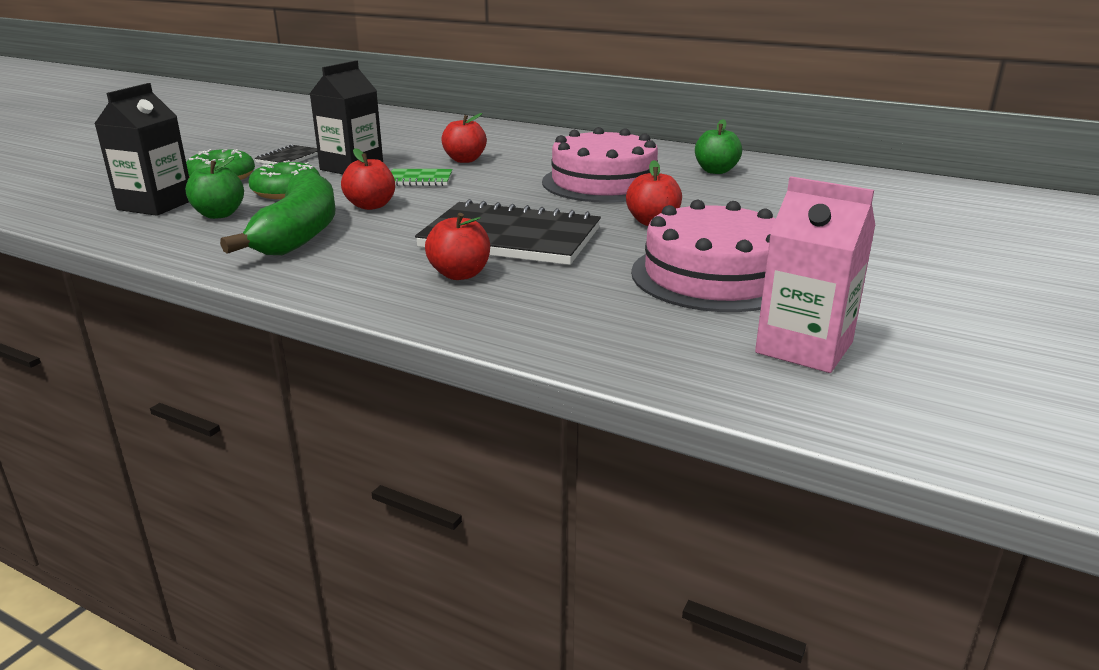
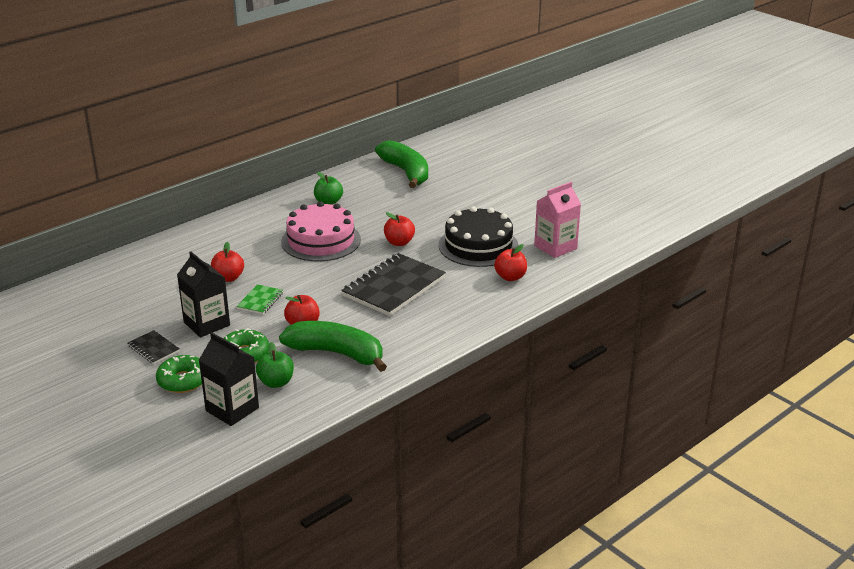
camera: 70 degrees left, 5 degrees up
red apple [425,213,490,280] -> red apple moved to [494,244,527,281]
pink cake [631,200,776,312] -> black cake [439,206,519,267]
none -> green banana [375,140,428,188]

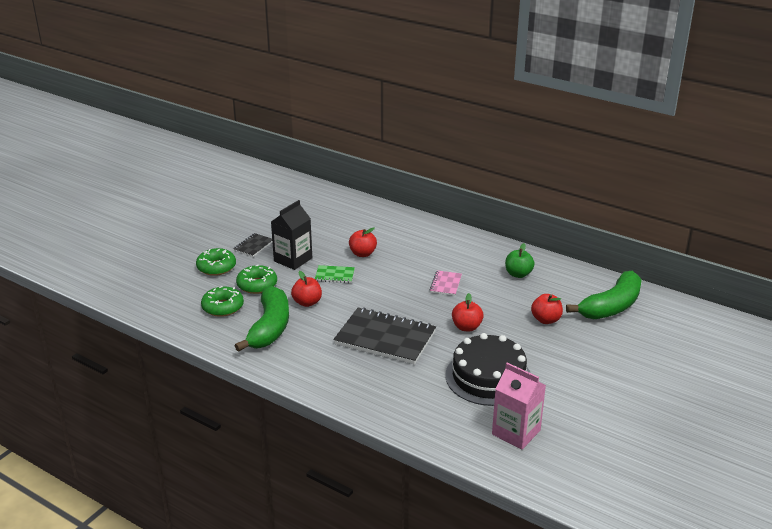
camera: 75 degrees right, 0 degrees up
black carton [199,333,259,426] -> none
green apple [256,342,294,388] -> green donut [201,286,244,317]
pink cake [281,201,361,261] -> pink notebook [429,270,462,296]
red apple [494,244,527,281] -> red apple moved to [531,294,563,324]

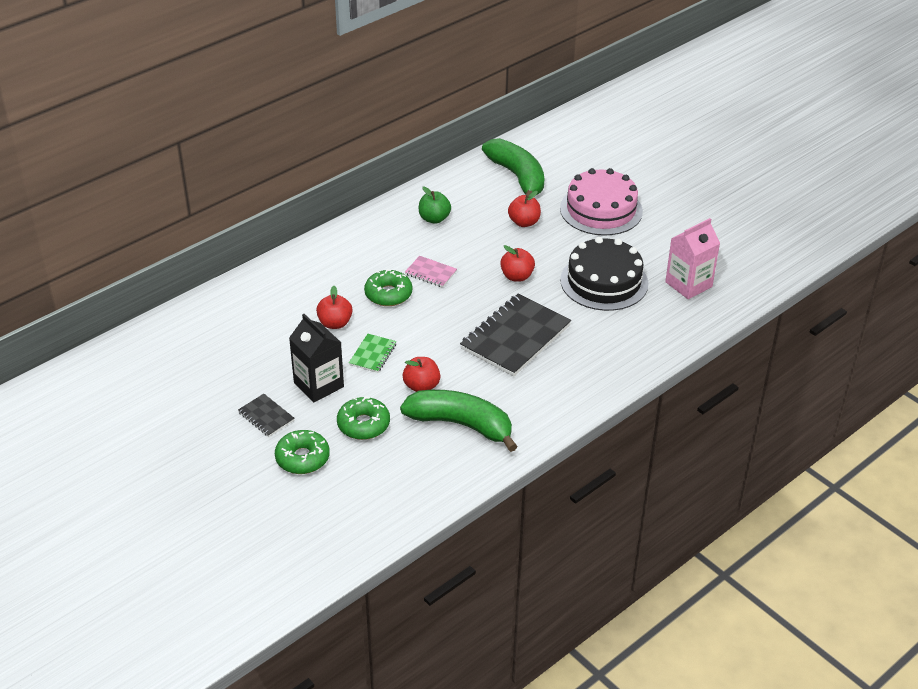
camera: 75 degrees left, 10 degrees up
green donut [201,286,244,317] -> green donut moved to [364,269,412,306]
none -> pink cake [560,168,643,236]

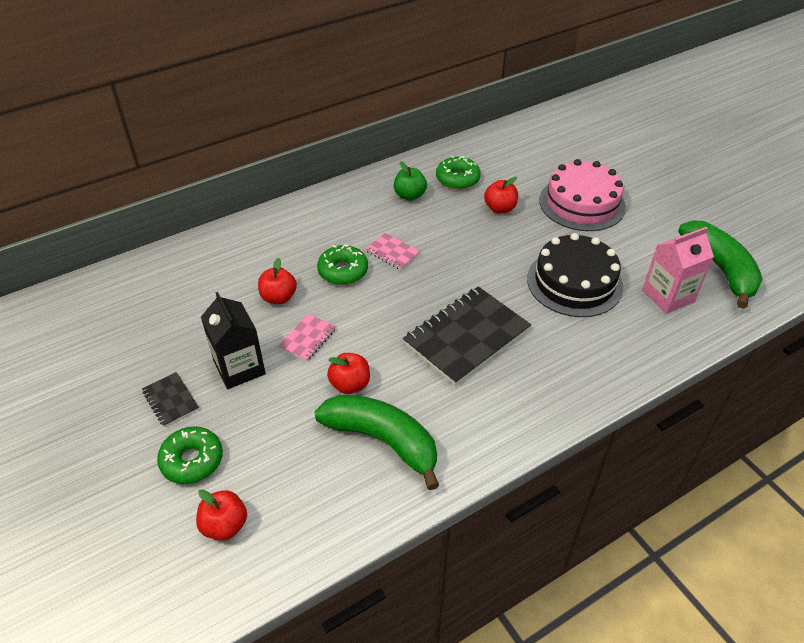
camera: 10 degrees right, 5 degrees up
green donut [337,396,390,440] -> green donut moved to [436,156,481,190]
green notebook [349,334,397,373] -> pink notebook [278,314,336,362]
green banana [482,138,544,195] -> green banana moved to [678,220,762,309]
red apple [500,245,535,282] -> red apple moved to [196,489,247,541]

